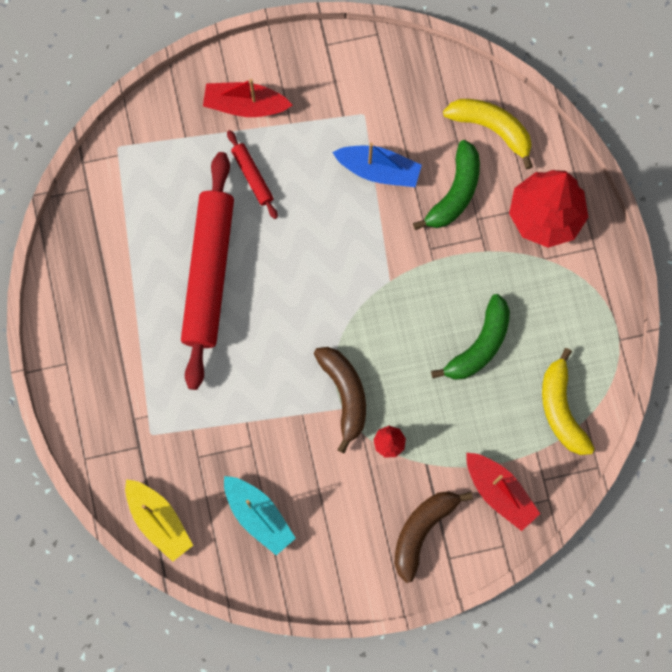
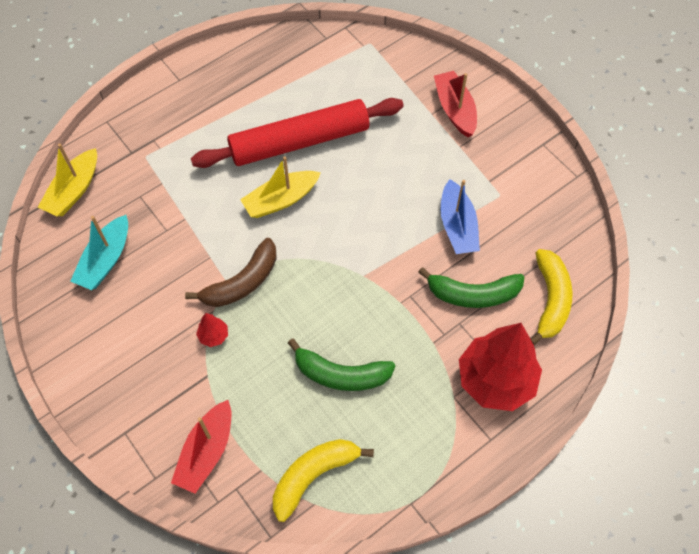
camera: 65 degrees right, 15 degrees down
red rolling pin [227,130,278,219] -> none
brown banana [394,491,473,583] -> none
none -> yellow boat [240,156,321,218]

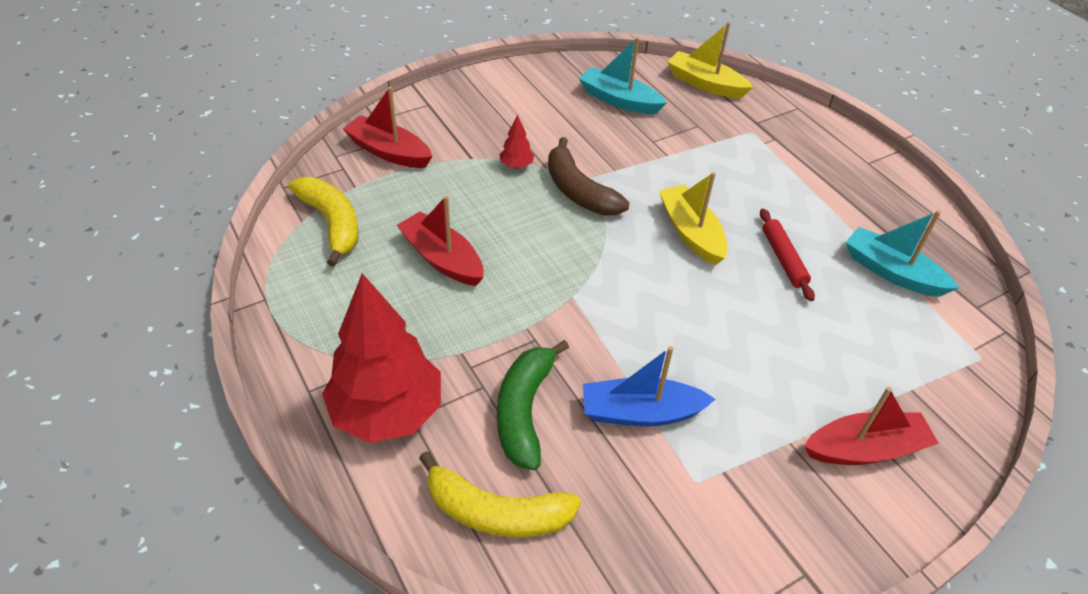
camera: 95 degrees right, 15 degrees down
red rolling pin [191,98,404,168] -> red rolling pin [760,209,815,301], size x0.43
green banana [288,338,396,391] -> red boat [397,196,484,286]
none -> turquoise boat [846,211,959,297]

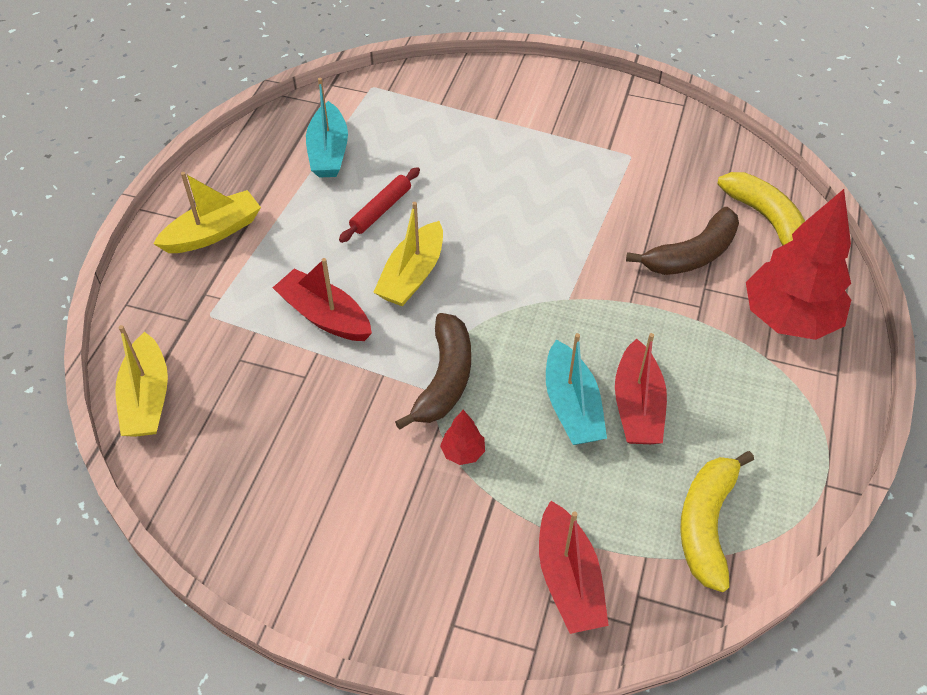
camera: 130 degrees left, 5 degrees up
green banana [497,340,569,470] -> brown banana [626,207,739,275]
turquoise boat [579,37,667,114] -> turquoise boat moved to [546,333,607,445]
blue boat [583,346,716,426] -> none
red boat [804,387,939,465] -> red boat moved to [273,258,372,341]
none -> yellow boat [153,172,261,253]

